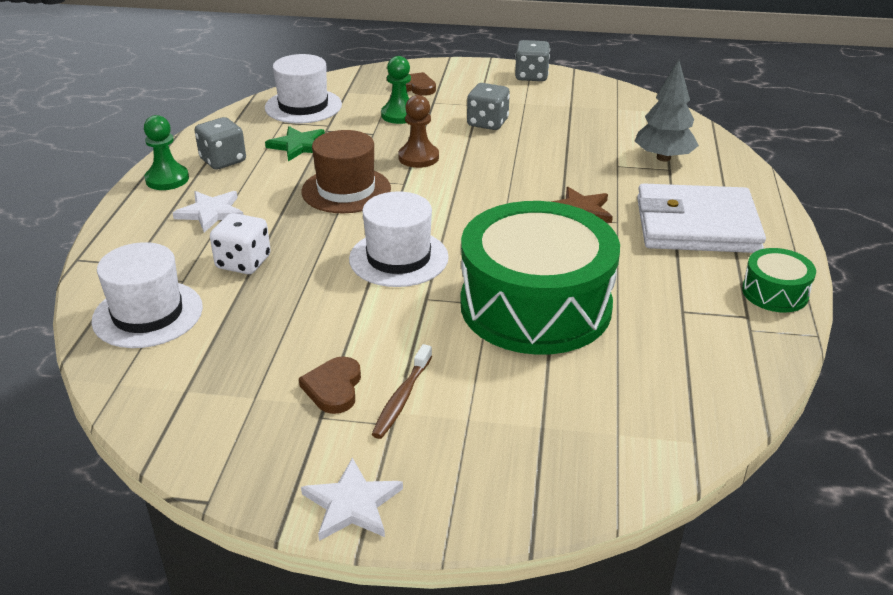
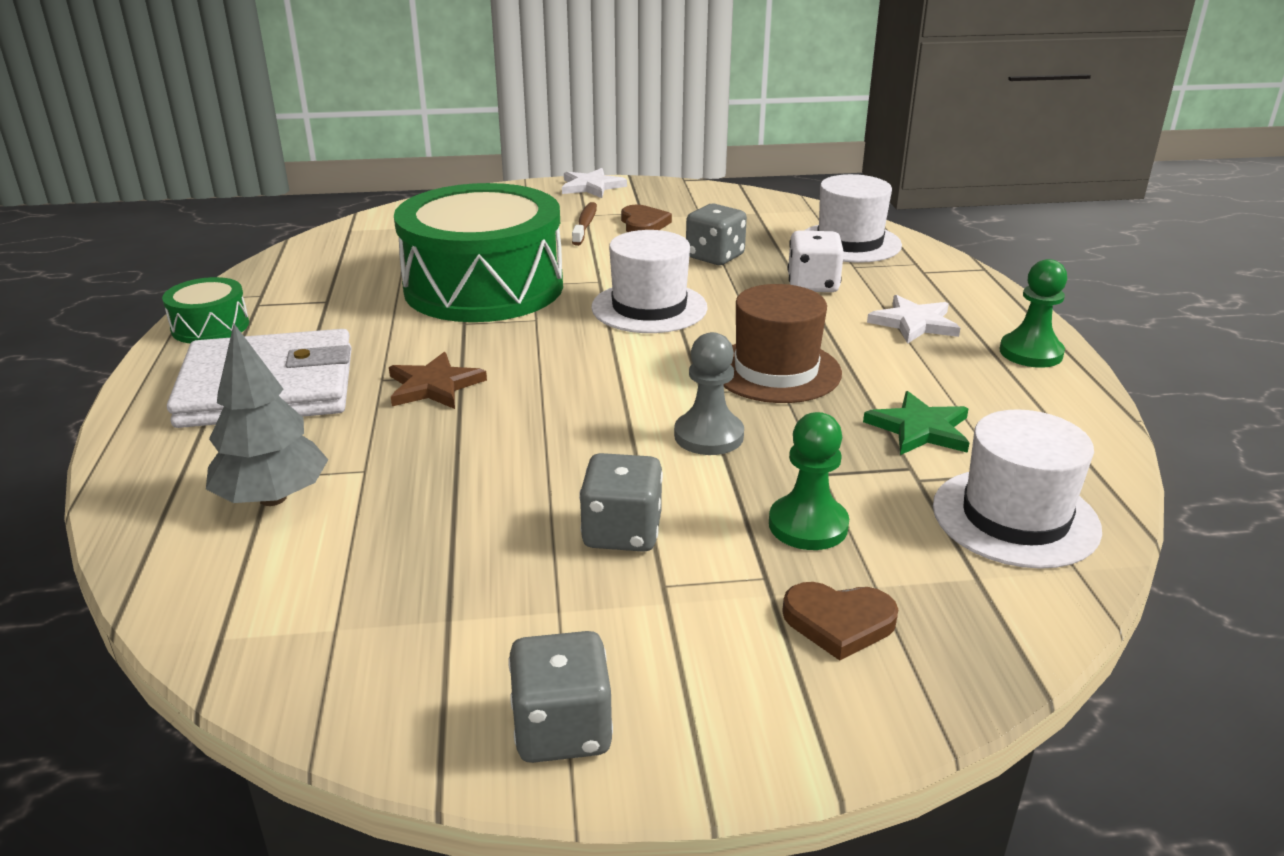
camera: 165 degrees right, 5 degrees down
grey dice [194,117,246,170] -> grey dice moved to [686,204,747,265]
brown pawn [398,95,439,168] -> grey pawn [674,332,744,455]

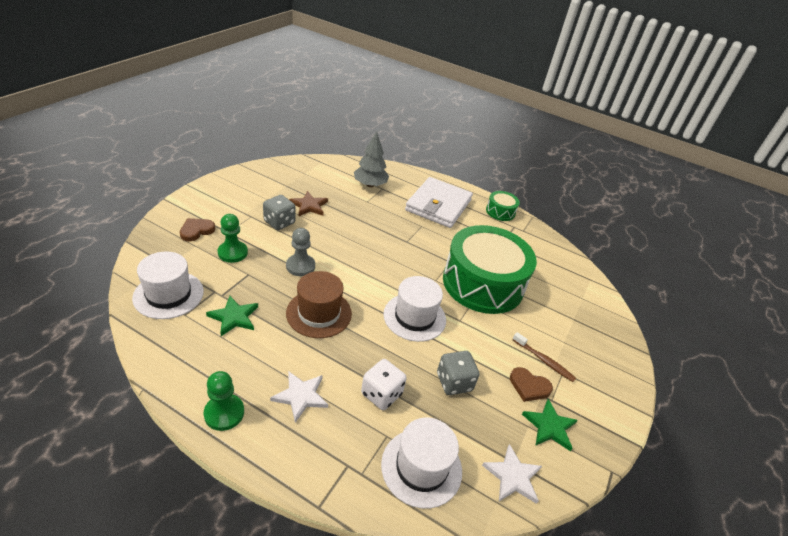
camera: 120 degrees right, 10 degrees up
brown star [389,352,487,409] -> brown star moved to [289,191,328,216]
grey dice [509,631,613,763] -> none
white star [562,168,627,198] -> white star moved to [482,444,542,504]
none -> green star [522,399,578,451]

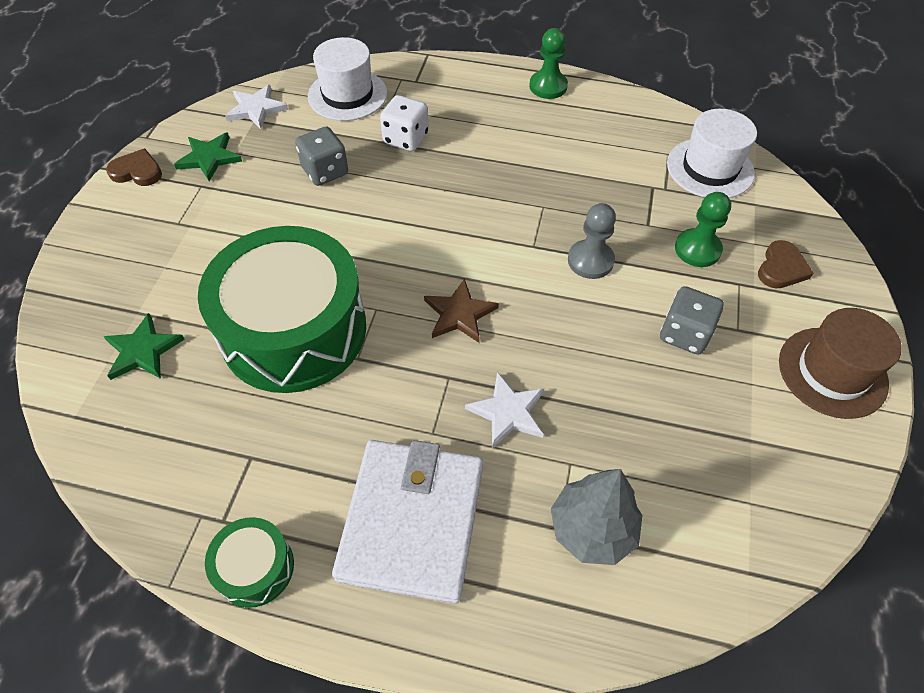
camera: 170 degrees right, 15 degrees up
green star [206,296,258,336] -> green star moved to [103,313,185,380]
white star [270,371,328,423] -> white star moved to [465,372,544,449]
brown hat [286,271,352,338] -> brown hat moved to [779,308,902,419]
brown star [289,191,328,216] -> brown star moved to [424,278,499,343]
white hat [383,276,446,342] -> none
brown heart [510,367,553,402] -> brown heart moved to [106,149,162,186]
brown toothbrush [512,332,576,382] -> none

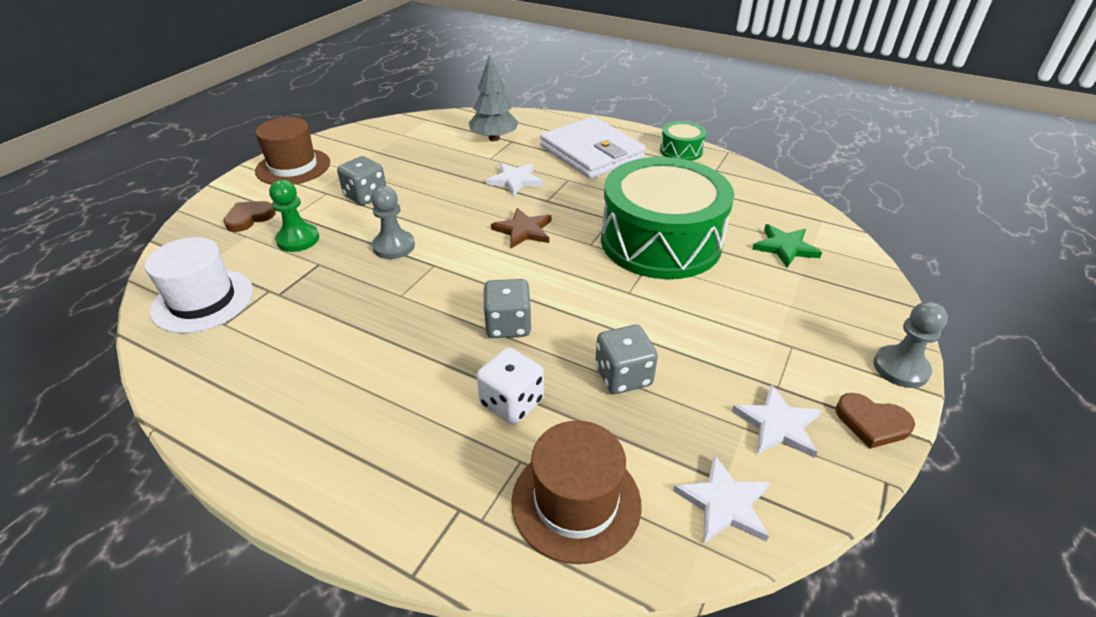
camera: 165 degrees left, 15 degrees down
green star [174,132,242,181] -> white star [732,384,822,458]
white hat [308,37,387,121] -> brown hat [511,421,641,564]
white wallet [332,440,483,604] -> white wallet turned 60 degrees counterclockwise [540,117,646,179]
green pawn [529,28,568,99] -> none
none -> grey dice [483,279,531,338]
none -> grey pawn [873,302,948,388]

